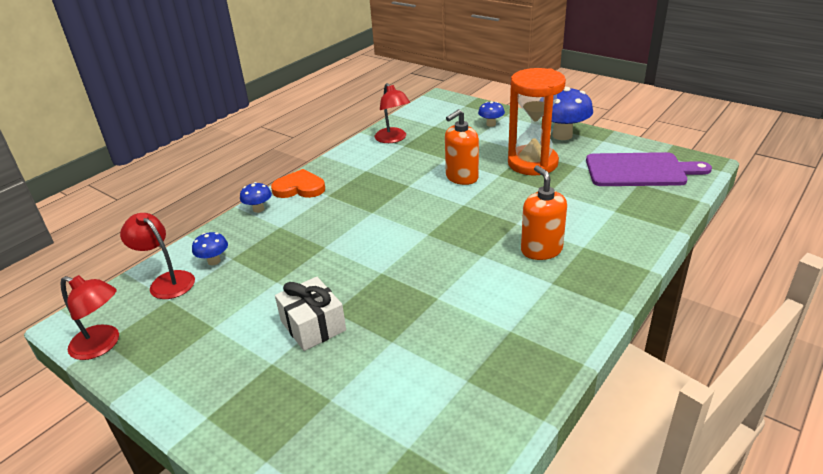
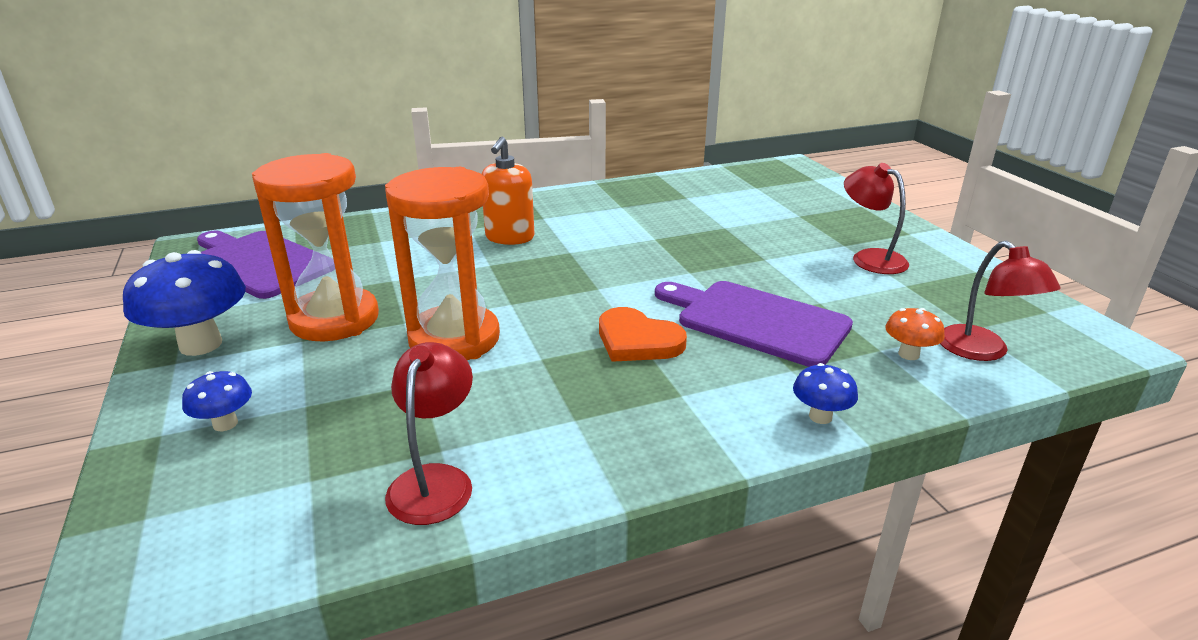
camera: 150 degrees left, 5 degrees down
red lamp [60,275,119,360] -> red lamp moved to [844,163,909,274]
blue mushroom [192,232,228,265] -> orange mushroom [885,308,945,360]
orange heart [271,169,325,198] -> orange heart moved to [599,307,687,362]
white gift [275,277,346,351] -> none
orange soap dispenser [445,109,479,185] -> orange hourglass [385,167,500,360]
none -> purple cutting board [655,281,853,367]

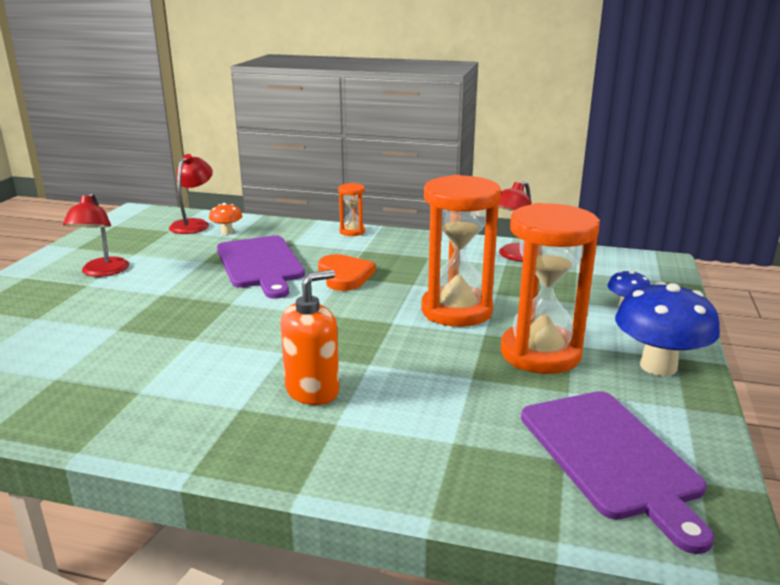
camera: 145 degrees left, 5 degrees down
blue mushroom [793,363,858,424] -> none
none -> orange hourglass [338,183,365,236]

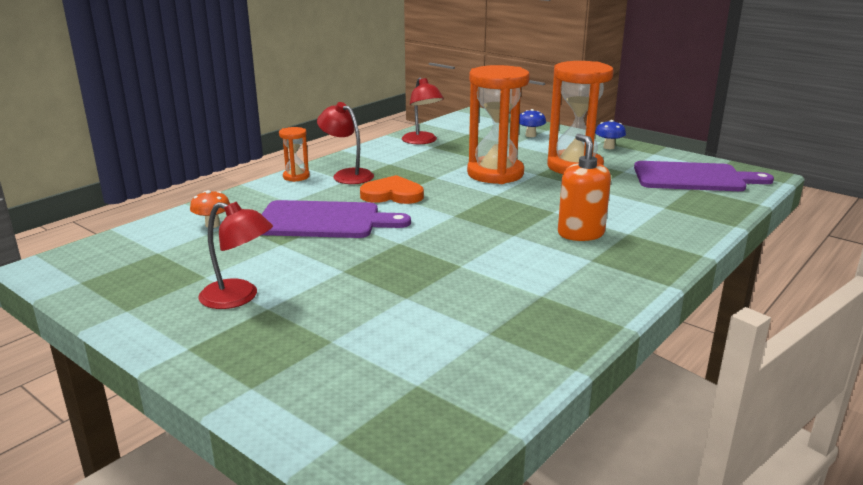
camera: 65 degrees left, 0 degrees up
red lamp [169,154,213,234] -> red lamp moved to [317,102,374,184]
blue mushroom [615,281,720,376] -> blue mushroom [595,120,626,149], size x0.50

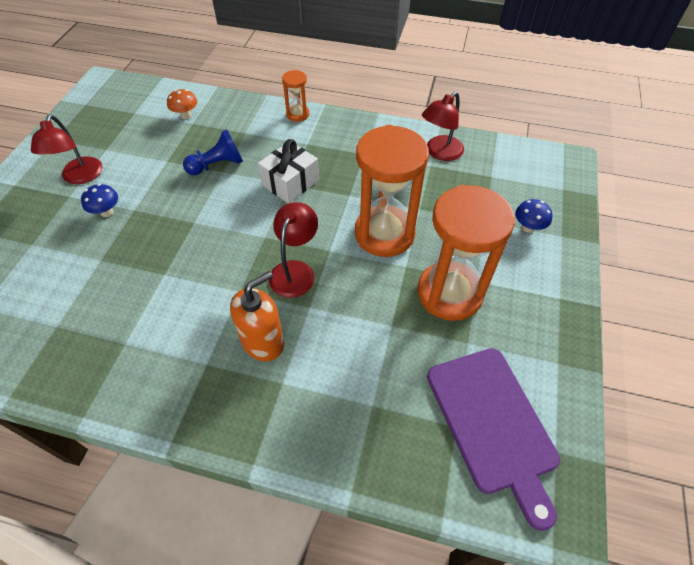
camera: 65 degrees right, 30 degrees up
purple cutting board [261,200,411,238] -> blue pawn [183,129,243,175]
red lamp [317,102,374,184] -> red lamp moved to [269,202,318,298]
orange heart [360,175,424,204] -> white gift [258,139,319,204]
blue mushroom [595,120,626,149] -> blue mushroom moved to [81,184,118,217]

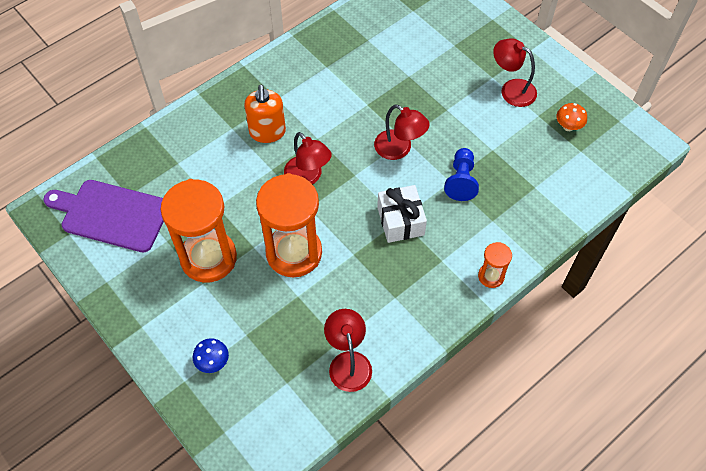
camera: 125 degrees right, 5 degrees up
blue mushroom [81,184,118,217] -> none
orange mushroom [167,89,197,119] -> orange mushroom moved to [556,103,587,131]
none -> red lamp [374,105,430,160]

